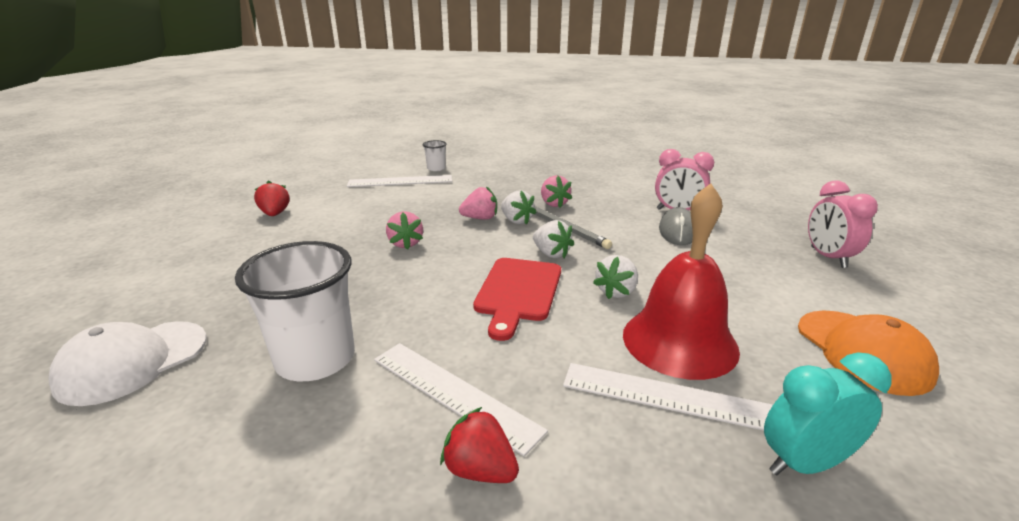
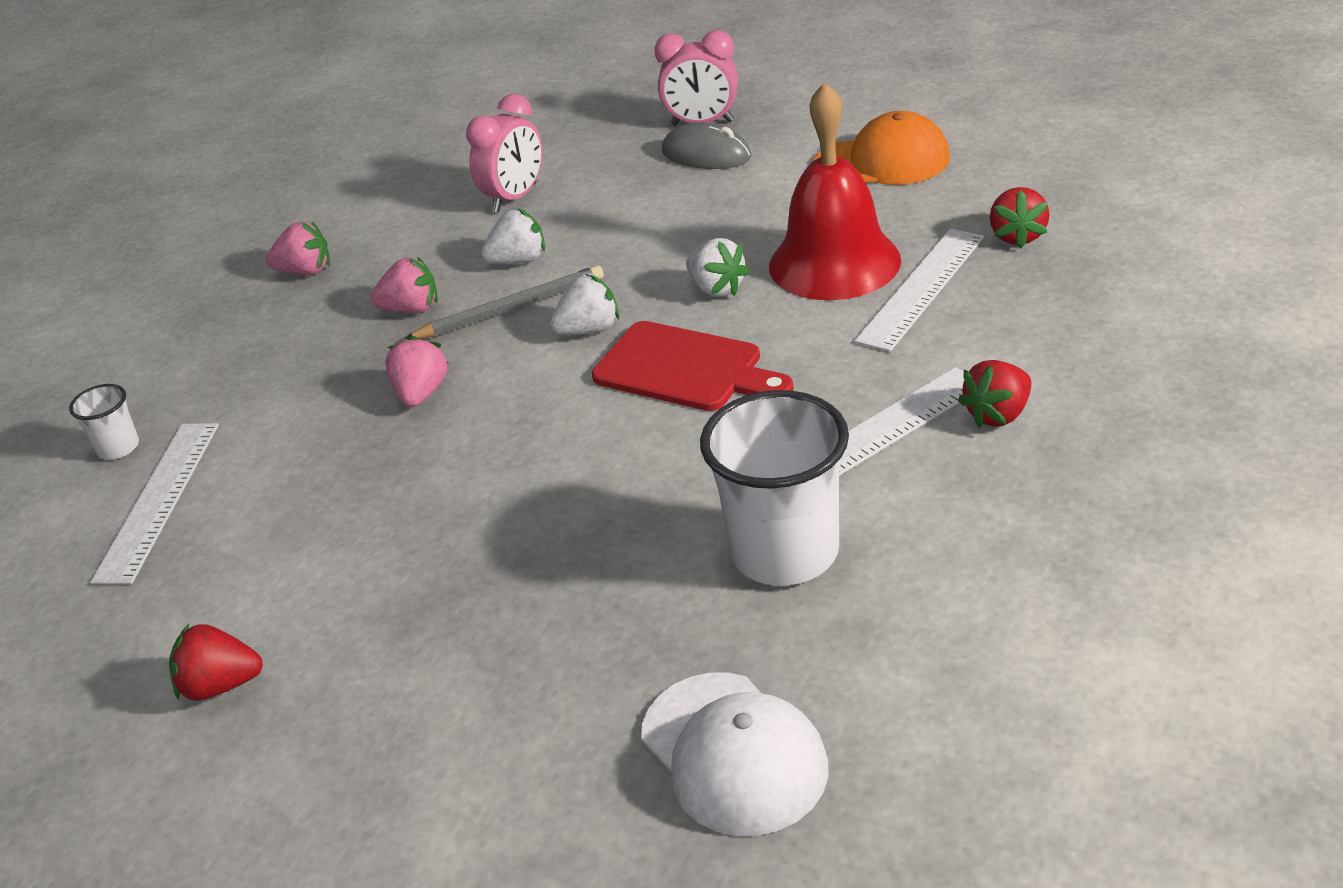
camera: 70 degrees left, 10 degrees up
pink strawberry [386,211,423,250] -> pink strawberry moved to [266,222,330,275]
white strawberry [501,191,537,225] -> white strawberry moved to [481,209,545,264]
grey mouse [659,207,693,245] -> grey mouse moved to [662,122,751,169]
turquoise clock [764,352,892,475] -> red strawberry [990,187,1049,249]

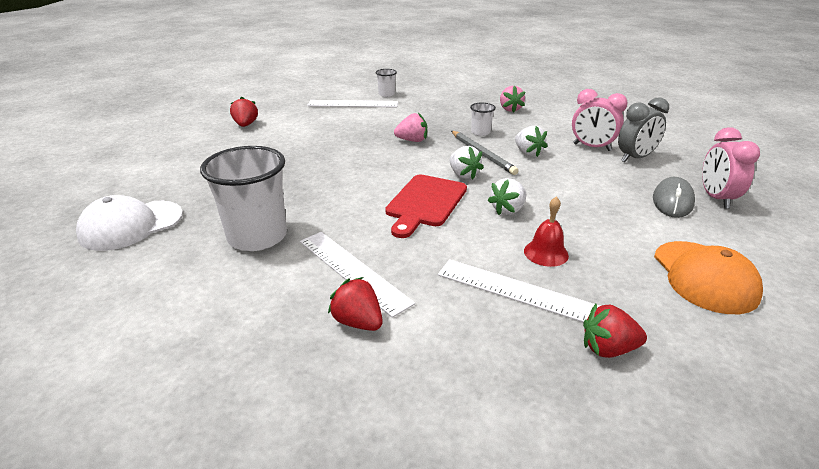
camera: 80 degrees right, 5 degrees down
pink strawberry [370,256,438,313] -> white cup [470,103,496,136]
red bell [769,82,901,300] -> red bell [524,196,569,267], size x0.47
none -> grey clock [618,97,669,162]

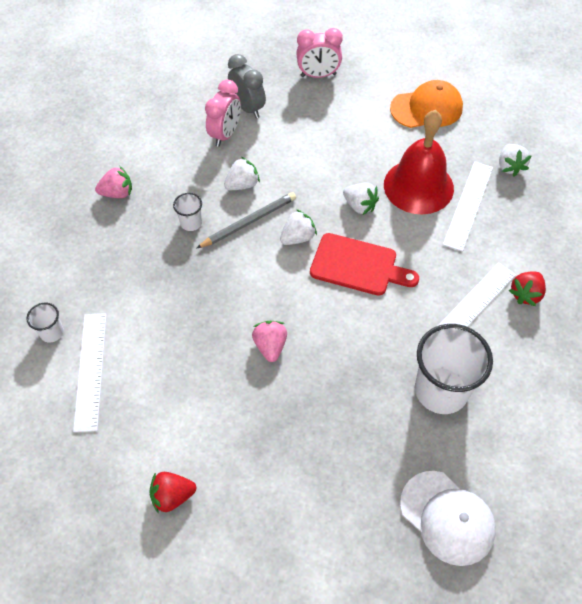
camera: 95 degrees left, 25 degrees up
pink strawberry [394,113,427,142] -> pink strawberry moved to [252,321,287,362]
red bell [524,196,569,267] -> red bell [384,110,454,214], size x2.13
red strawberry [583,304,647,358] -> white strawberry [499,144,531,176]
grey mouse [653,177,695,218] -> none

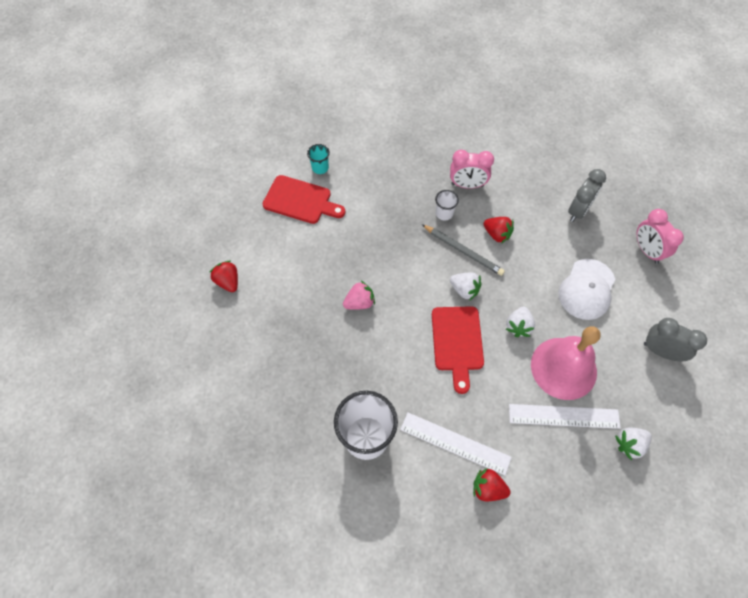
camera: 70 degrees right, 5 degrees up
white cup [27,303,64,343] -> turquoise cup [307,144,330,174]
white ruler [73,313,107,432] -> red cutting board [263,175,345,224]
pink strawberry [95,166,132,198] -> none
pink clock [205,79,241,147] -> pink clock moved to [450,150,494,189]
white strawberry [224,157,260,190] -> red strawberry [484,217,514,244]
red bell [384,110,454,214] -> pink bell [531,326,601,400]
orange cap [390,80,463,128] -> grey clock [644,318,707,361]
white cap [400,471,496,566] -> white cap moved to [559,259,615,320]

